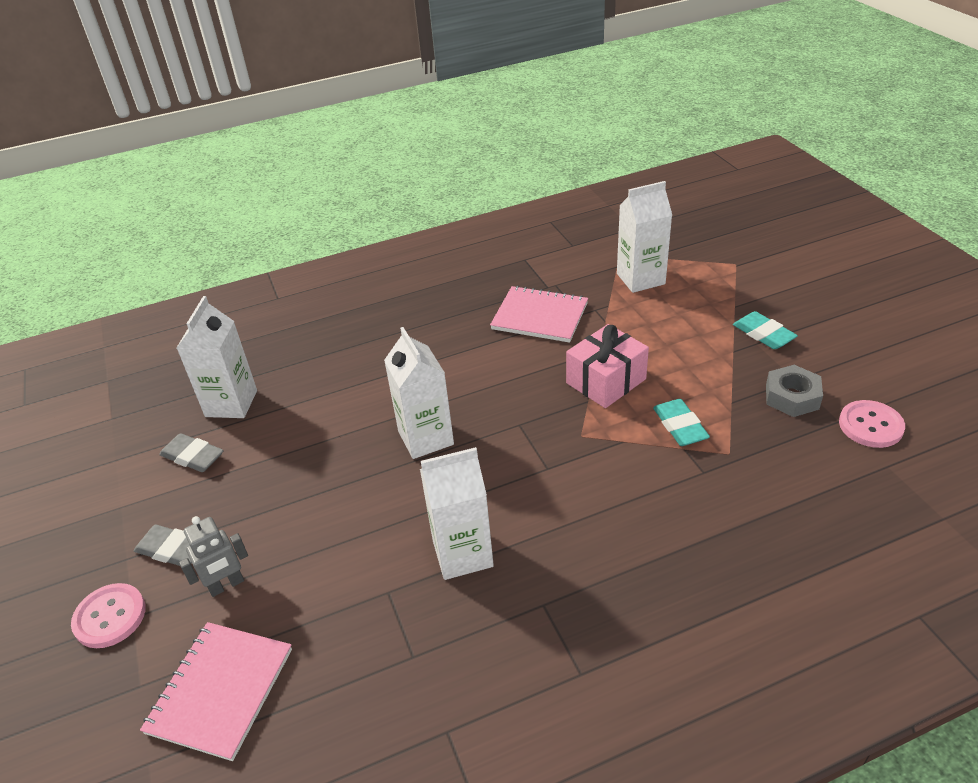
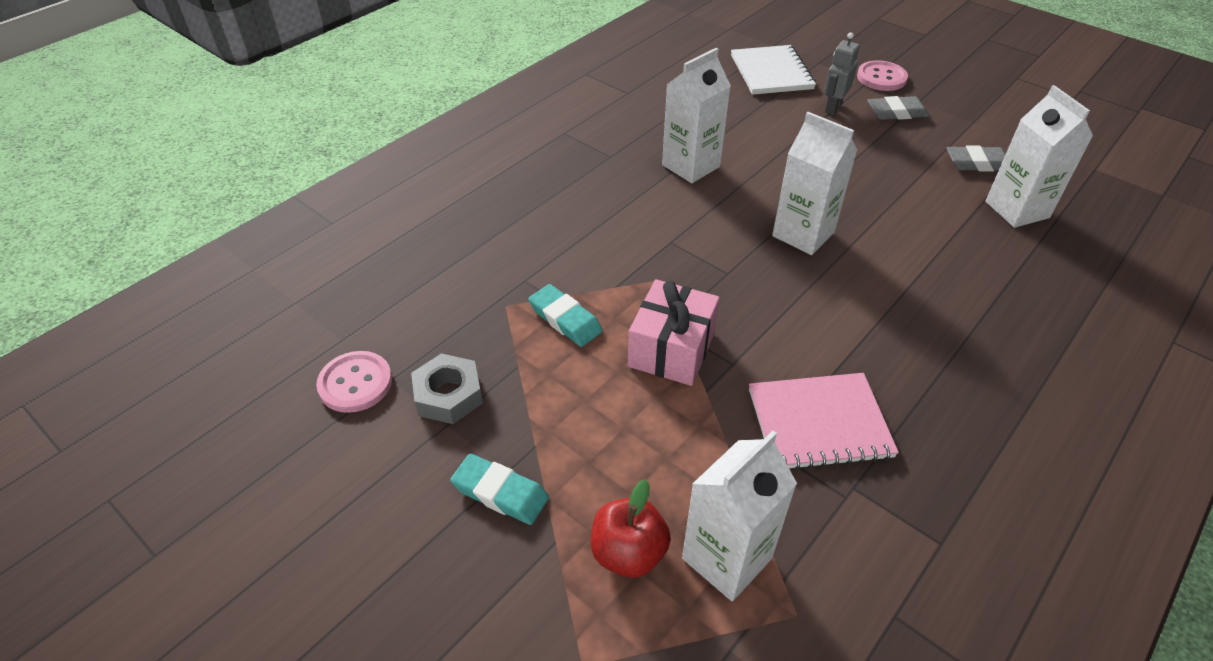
camera: 150 degrees right, 5 degrees up
pink notebook [140,622,292,761] -> white notebook [731,45,816,95]
none -> red apple [591,479,671,578]

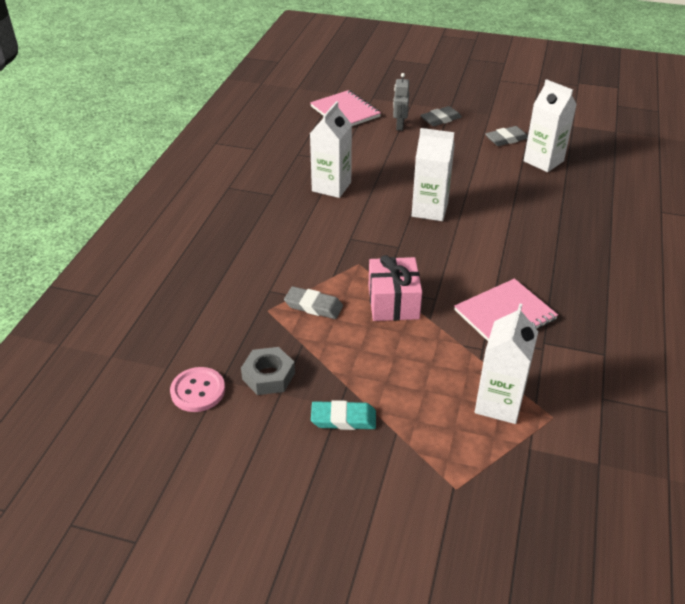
camera: 25 degrees left, 5 degrees down
turquoise eraser [528,284,603,347] -> grey eraser [284,286,343,319]
red apple [591,479,671,578] -> none
white notebook [731,45,816,95] -> pink notebook [310,90,381,126]
pink button [857,60,908,91] -> none

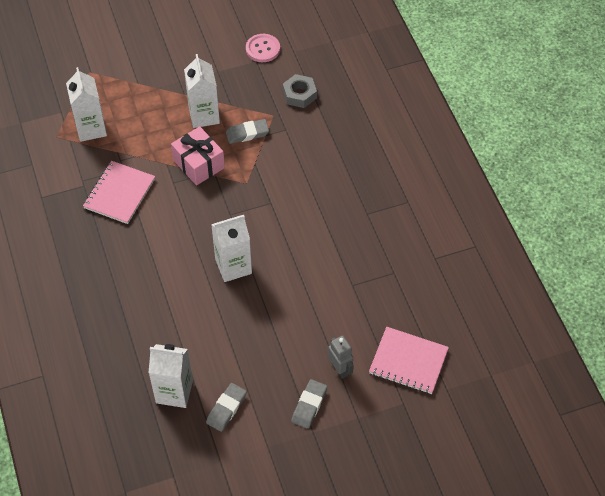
camera: 145 degrees right, 15 degrees up
grey nut [241,347,295,395] -> grey nut moved to [283,74,317,108]
white carton [310,101,352,198] -> white carton moved to [184,54,220,128]
turquoise eraser [311,400,376,430] -> none

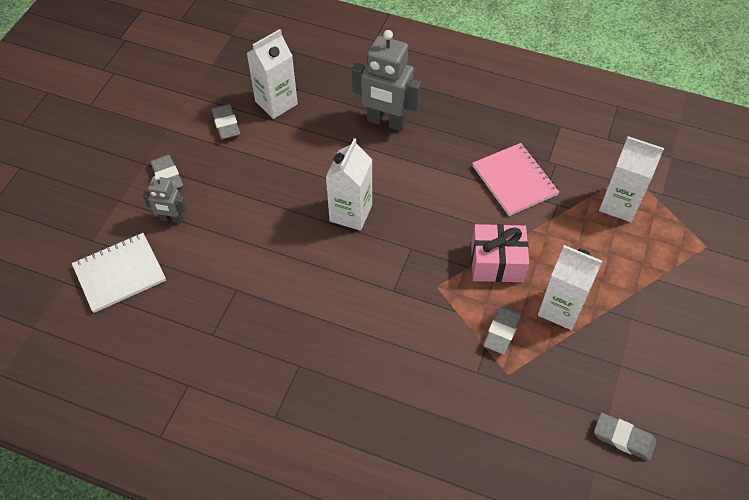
camera: 130 degrees right, 0 degrees up
pink button [246,34,280,62] -> grey eraser [594,413,657,461]
grey nut [283,74,317,108] -> none
pink notebook [369,327,449,394] -> white notebook [72,233,166,313]
none -> grey robot [352,30,421,131]

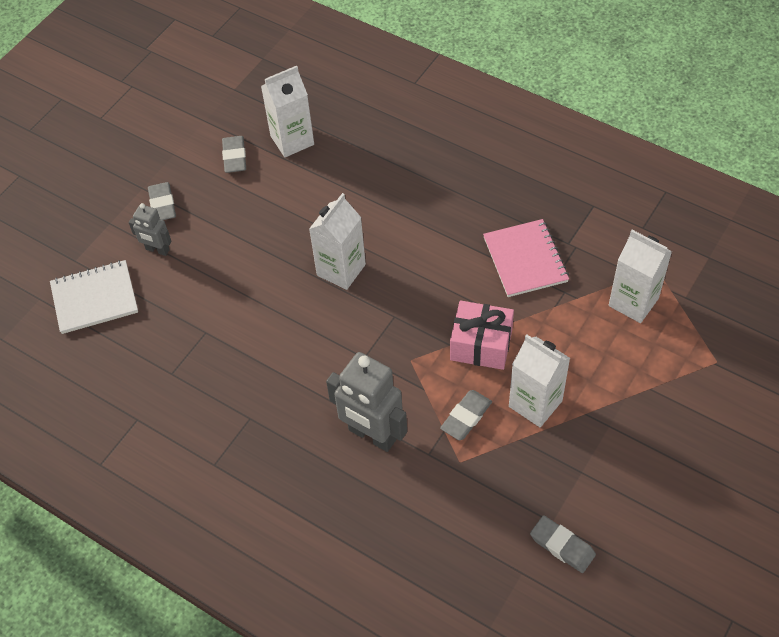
camera: 15 degrees right, 0 degrees up
grey robot [352,30,421,131] -> grey robot moved to [326,352,407,452]

